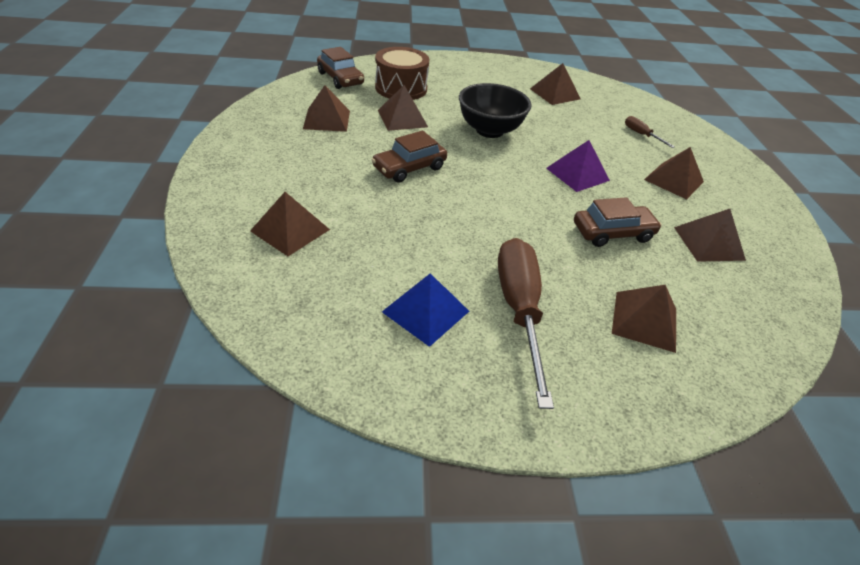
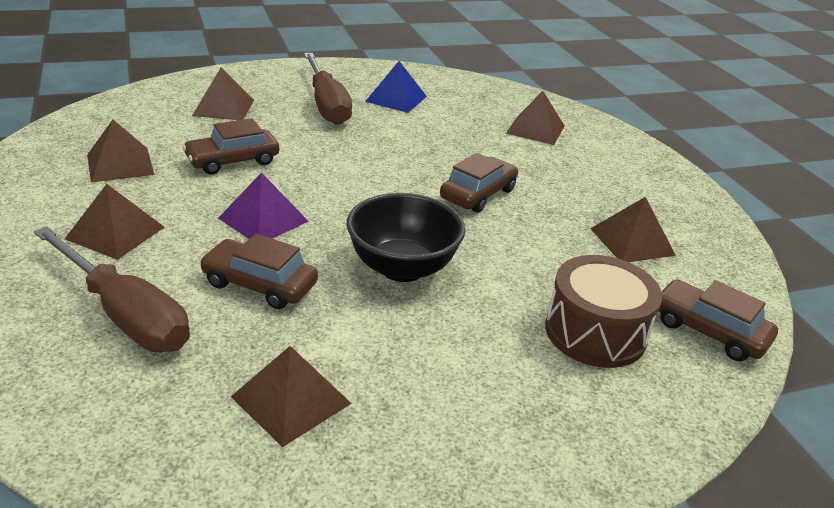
camera: 165 degrees right, 10 degrees down
brown pyramid [378,85,428,131] -> none
brown screwdriver [625,116,675,148] -> brown screwdriver [34,226,190,352], size x2.21
none -> brown car [200,234,318,309]

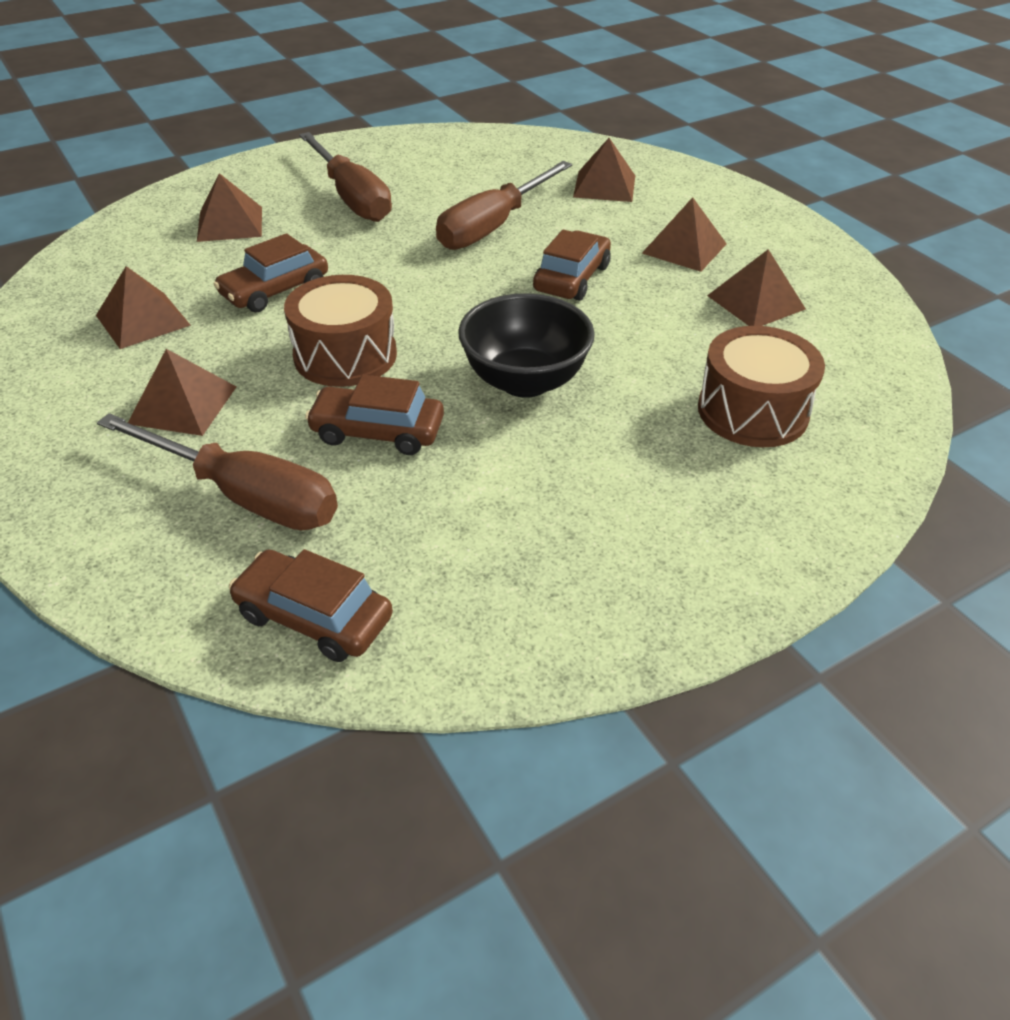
camera: 10 degrees left, 10 degrees up
purple pyramid [218,172,309,239] -> brown drum [284,275,397,387]
brown pyramid [231,346,352,447] -> brown pyramid moved to [642,197,727,272]
blue pyramid [365,61,427,113] -> none
brown car [658,279,778,361] -> brown car moved to [229,549,393,662]
none -> brown screwdriver [436,161,572,250]

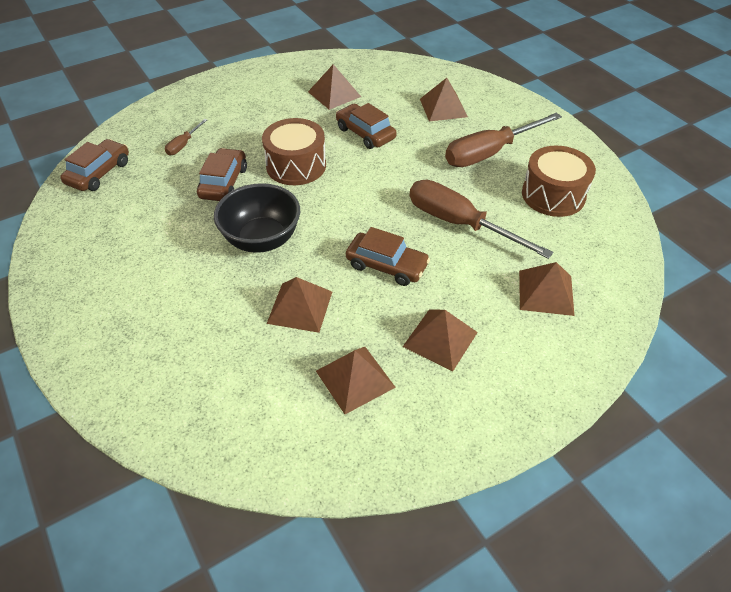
camera: 90 degrees right, 5 degrees up
brown screwdriver [97,413,338,530] -> brown screwdriver [165,119,207,155], size x0.45
brown pyramid [128,349,236,436] -> brown pyramid moved to [267,277,332,333]
brown drum [698,326,825,447] -> brown drum moved to [522,146,596,217]

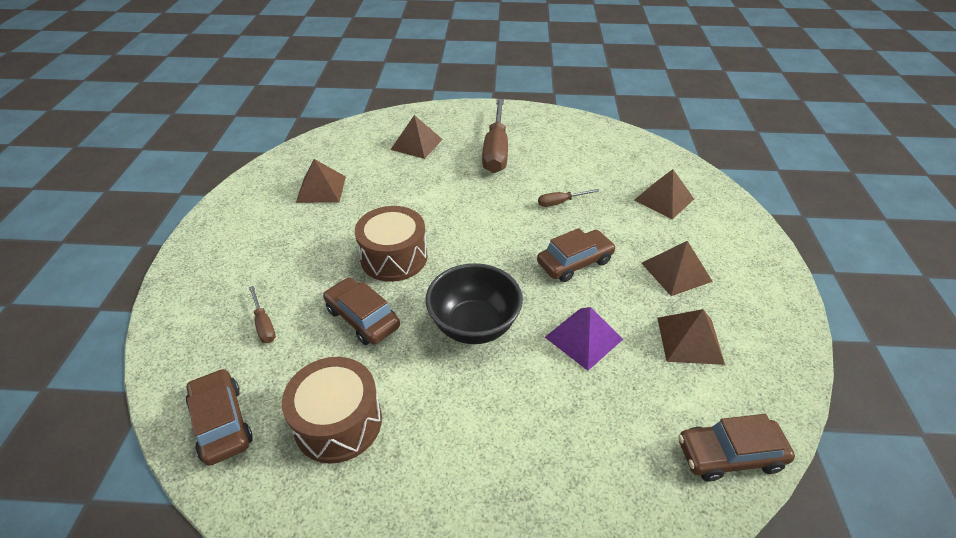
camera: 55 degrees left, 5 degrees down
brown pyramid [267,277,332,333] -> purple pyramid [545,307,623,371]
brown car [336,103,397,149] -> brown car moved to [678,414,795,481]
brown screwdriver [410,180,553,259] -> brown screwdriver [538,189,599,207], size x0.45
brown drum [522,146,596,217] -> brown drum moved to [282,357,382,464]

